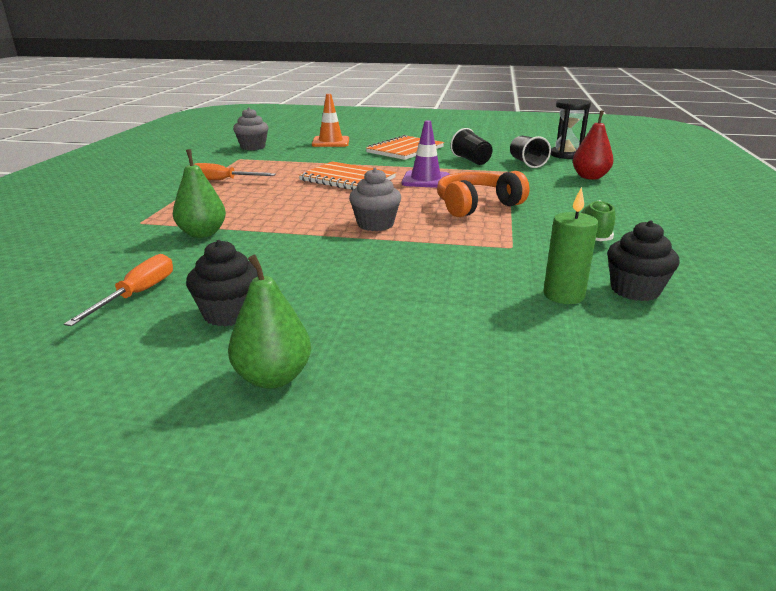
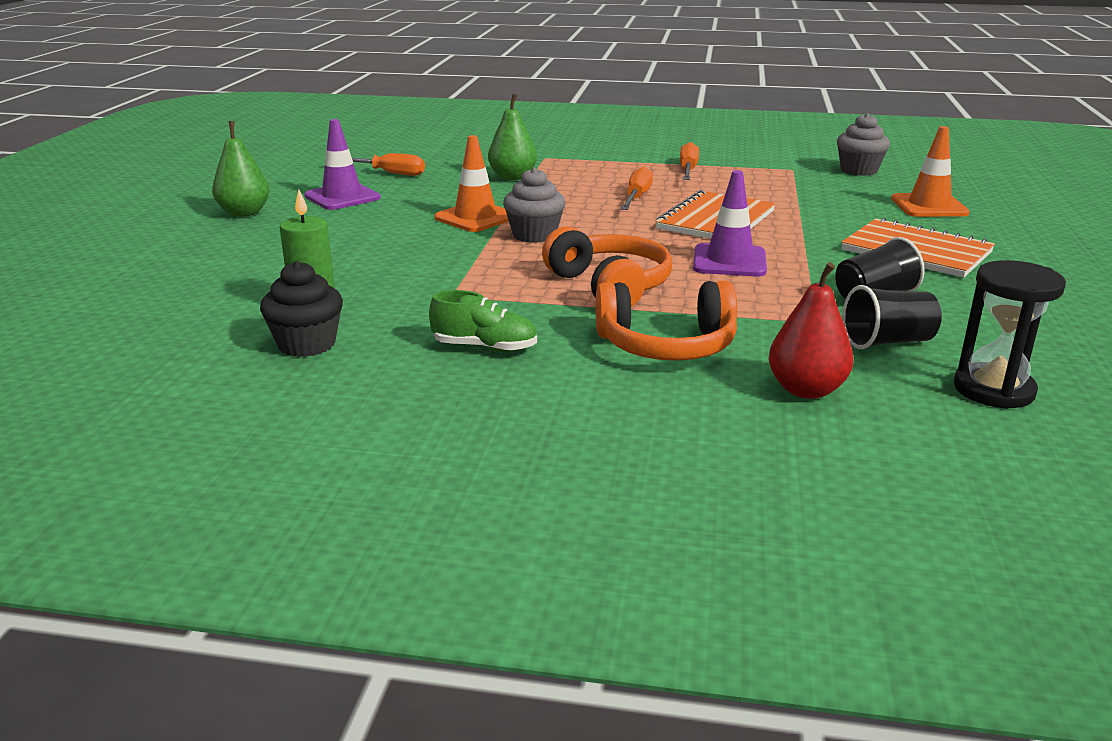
camera: 90 degrees right, 0 degrees up
black cupcake [186,240,258,327] -> purple traffic cone [304,119,380,210]
none -> orange traffic cone [434,135,509,232]
none -> orange headphones [596,281,737,361]
none -> orange screwdriver [621,167,653,210]

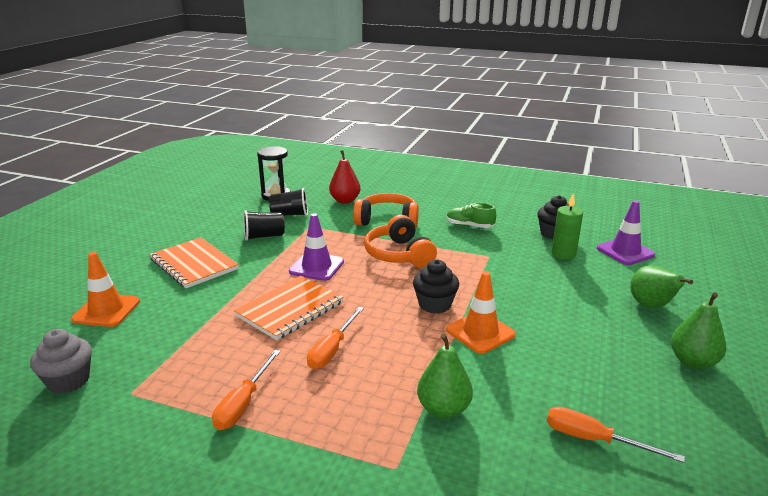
camera: 170 degrees left, 0 degrees up
purple traffic cone [304,119,380,210] -> purple traffic cone moved to [597,200,655,265]
grey cupcake [503,167,565,243] -> black cupcake [413,259,459,314]
none -> green pear [630,265,693,308]

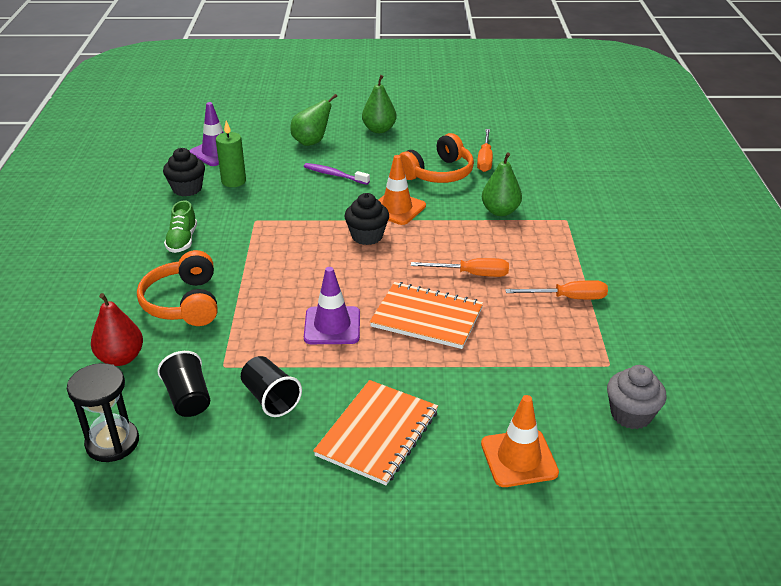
camera: 110 degrees left, 10 degrees up
orange headphones [364,215,437,268] -> orange headphones moved to [400,133,474,183]
none -> purple toothbrush [304,163,370,185]

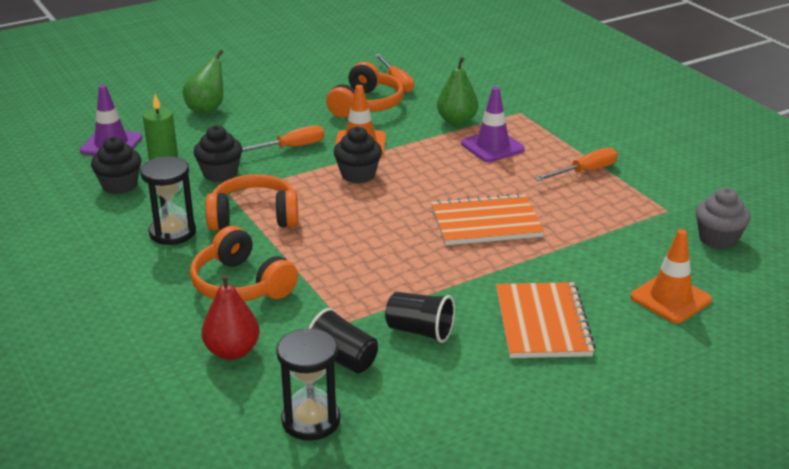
camera: 30 degrees left, 5 degrees down
green shoe [164,200,197,253] -> black hourglass [140,156,196,245]
purple toothbrush [304,163,370,185] -> none
purple traffic cone [304,267,360,344] -> purple traffic cone moved to [461,87,525,162]
green pear [362,75,397,133] -> none
orange screwdriver [411,258,509,277] -> orange screwdriver moved to [242,125,325,152]
none -> black cupcake [194,125,242,182]
none -> orange headphones [205,174,298,231]

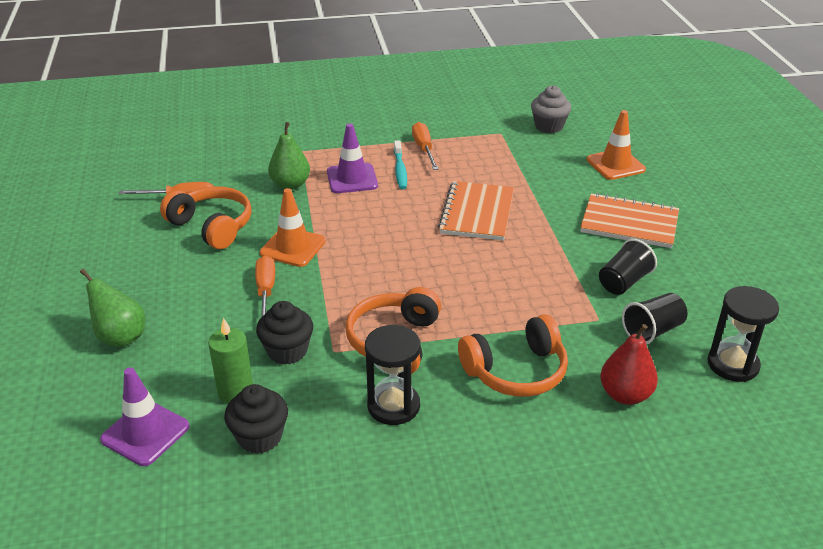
camera: 70 degrees left, 5 degrees up
black cupcake [334,126,382,183] -> none
none -> turquoise toothbrush [394,140,407,189]

